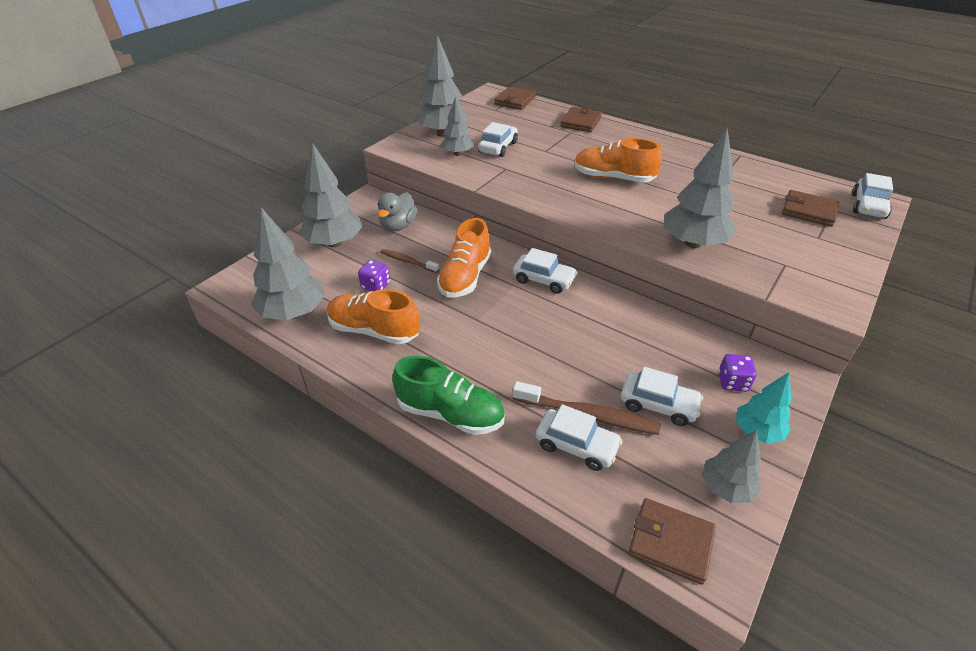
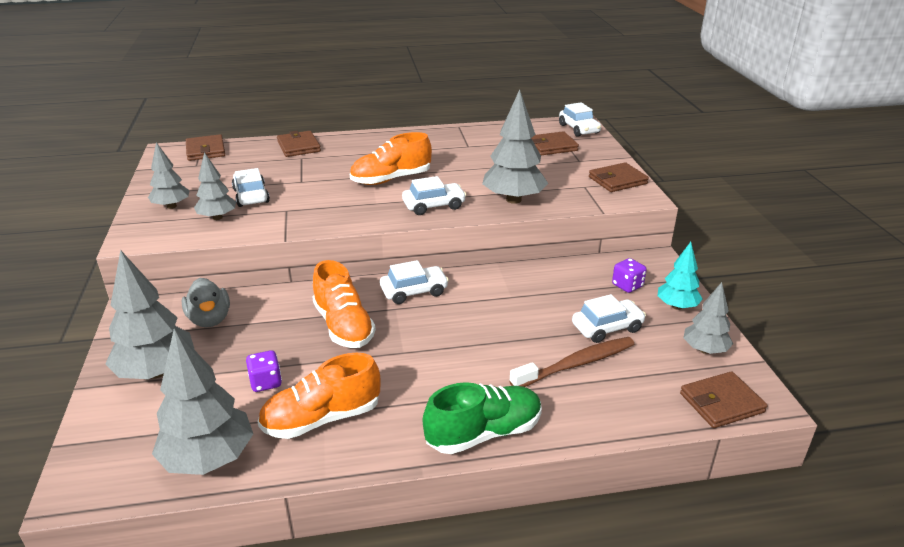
camera: 45 degrees left, 10 degrees down
brown toothbrush [380,249,439,273] -> none
grey tree [415,35,469,137] -> grey tree [148,142,190,209], size x0.60
white car [536,404,623,471] -> white car moved to [402,176,466,215]
none -> brown wallet [589,162,649,192]

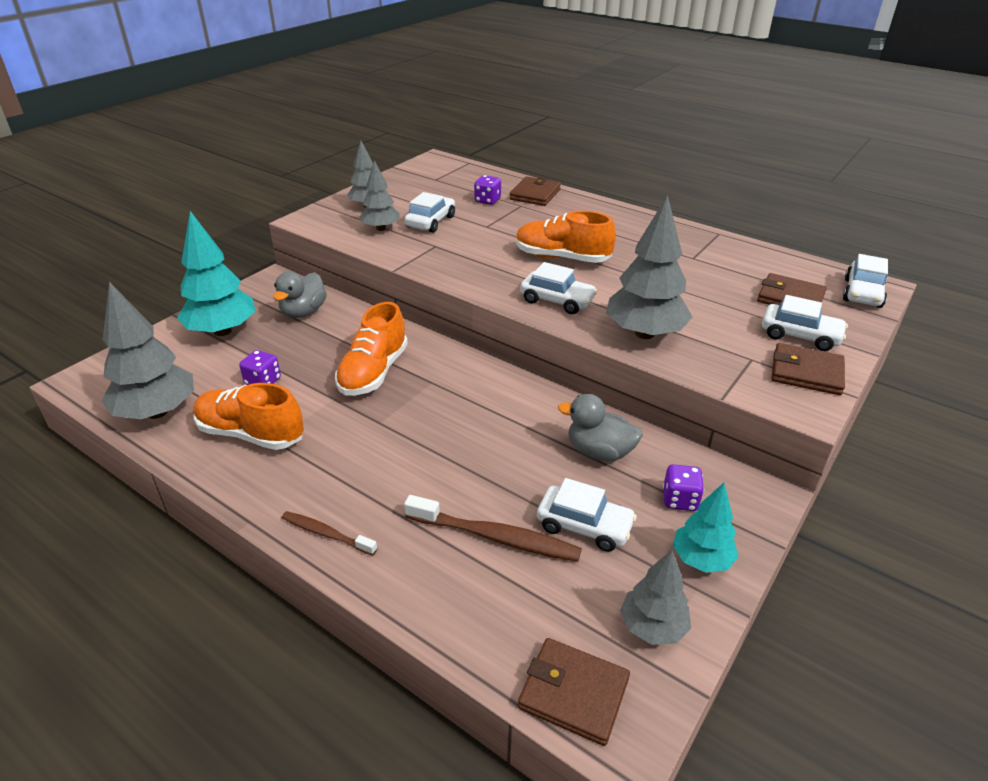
camera: 45 degrees right, 5 degrees up
grey tree [105,250,194,379] -> turquoise tree [177,211,256,336]
brown wallet [186,134,225,161] -> none
white car [380,260,449,304] -> white car moved to [762,295,848,351]
green shoe [423,382,542,454] -> brown toothbrush [282,511,377,555]
none -> purple dice [474,175,501,205]
none -> grey duck [558,393,643,461]

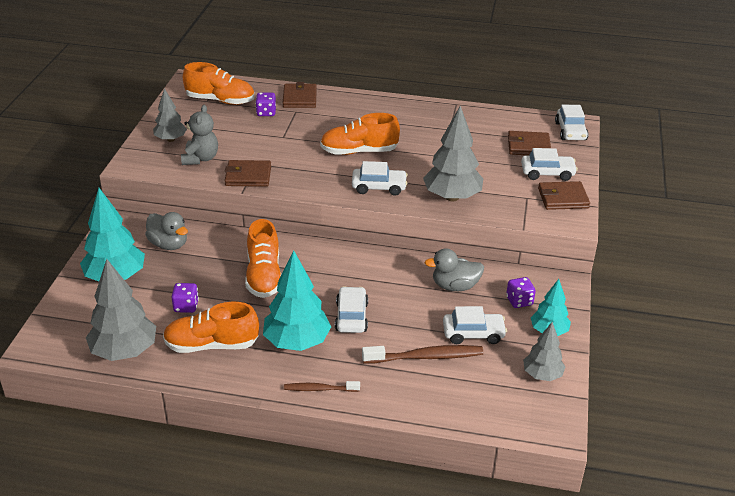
camera: 25 degrees left, 0 degrees up
grey duck [273,271,327,318] -> grey duck turned 45 degrees counterclockwise [145,212,188,250]
grey tree [359,160,400,231] -> grey teddy bear [181,105,218,165]
white car [404,192,455,233] -> white car moved to [335,286,368,333]
brown wallet [518,638,630,746] -> brown wallet moved to [225,160,271,187]
none -> orange shoe [183,62,254,105]
none -> turquoise tree [263,250,331,351]

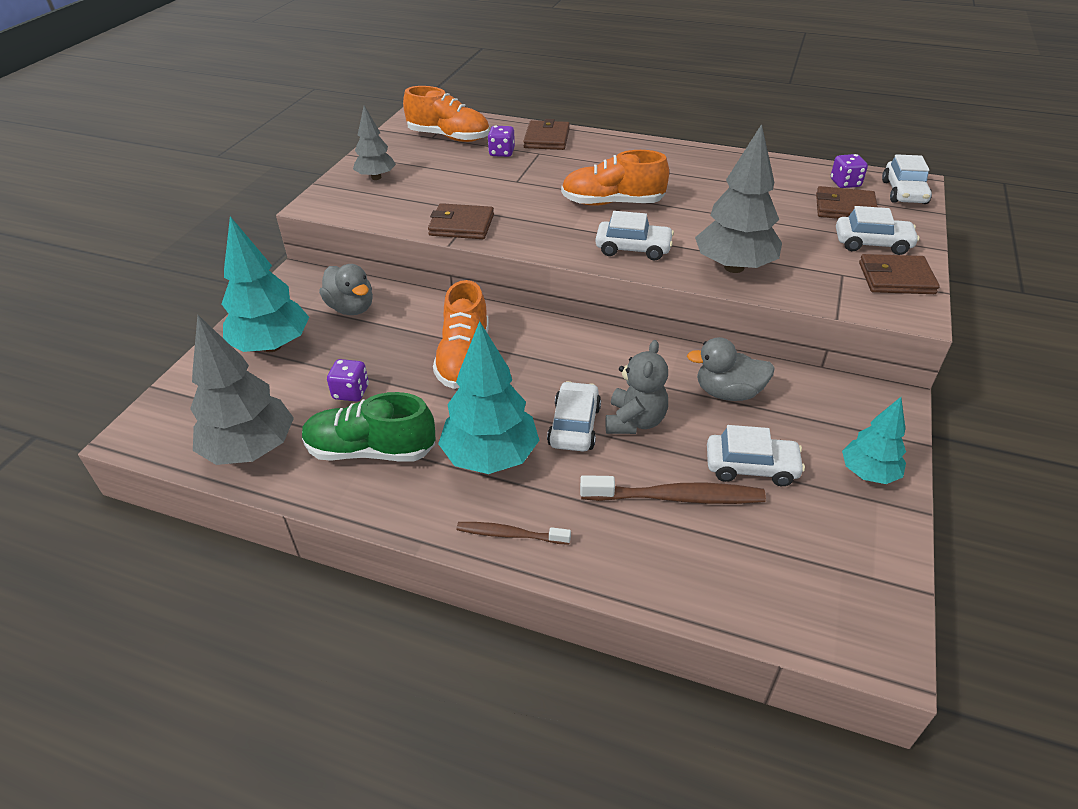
camera: 10 degrees right, 5 degrees up
orange shoe [163,302,259,353] -> green shoe [302,392,435,462]
grey teddy bear [181,105,218,165] -> grey teddy bear moved to [606,340,668,434]
purple dice [506,277,536,308] -> purple dice moved to [831,154,868,188]
grey tree [523,322,566,381] -> none

